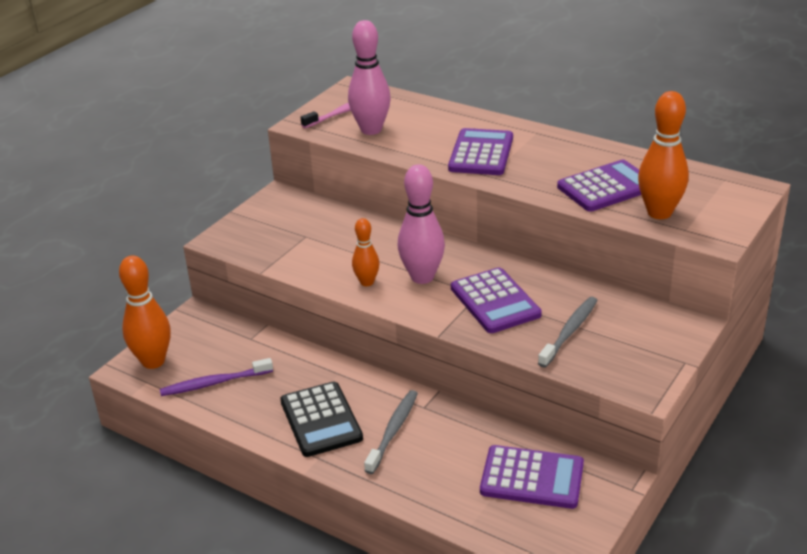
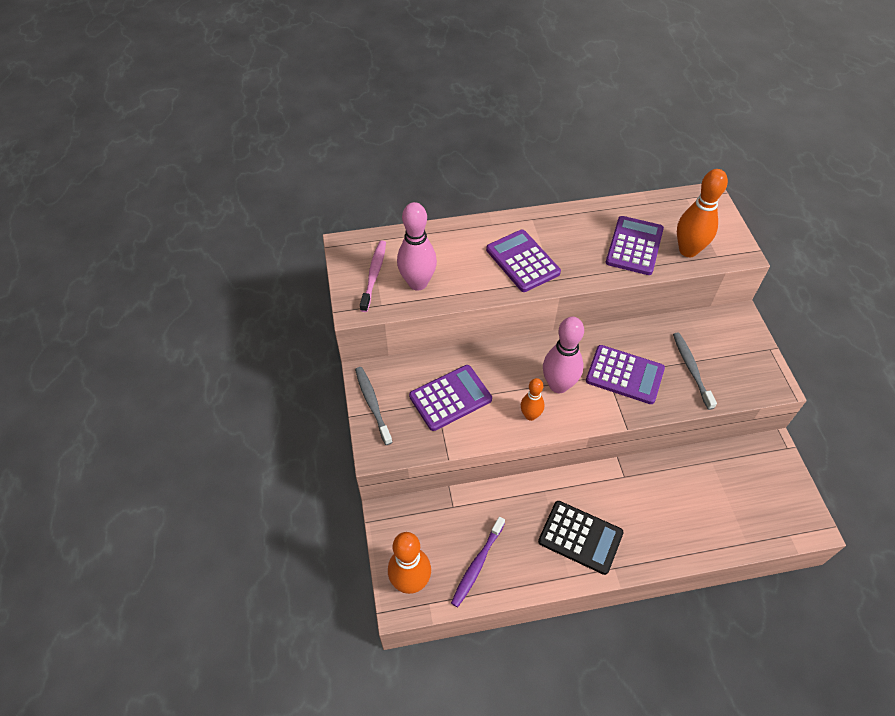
camera: 45 degrees left, 20 degrees up
grey toothbrush [364,390,418,474] -> grey toothbrush moved to [355,367,393,445]
purple calculator [480,445,584,509] -> purple calculator moved to [409,365,492,431]

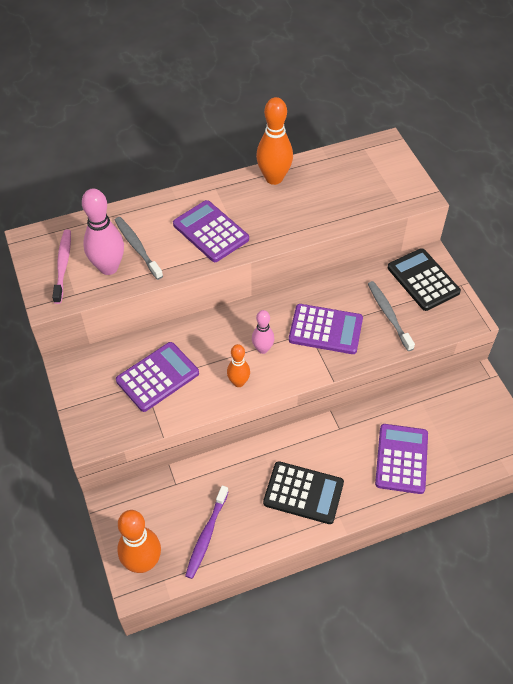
camera: 10 degrees left, 0 degrees up
grey toothbrush [355,367,393,445] -> grey toothbrush moved to [115,217,163,280]
pink bowling pin [543,316,584,393] -> pink bowling pin [252,310,274,354], size x0.59
purple calculator [606,216,664,275] -> purple calculator moved to [375,424,428,494]
orange bowling pin [677,169,728,257] -> orange bowling pin moved to [256,97,293,185]
none -> black calculator [388,248,461,311]

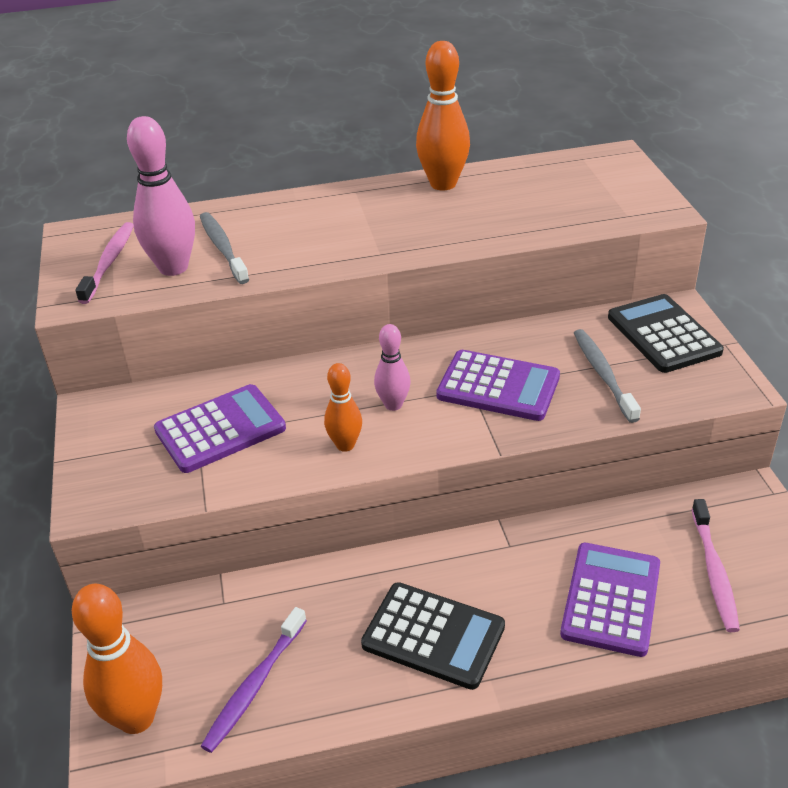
camera: 10 degrees right, 15 degrees down
purple calculator [173,200,249,262] -> none
none -> pink toothbrush [692,499,740,632]

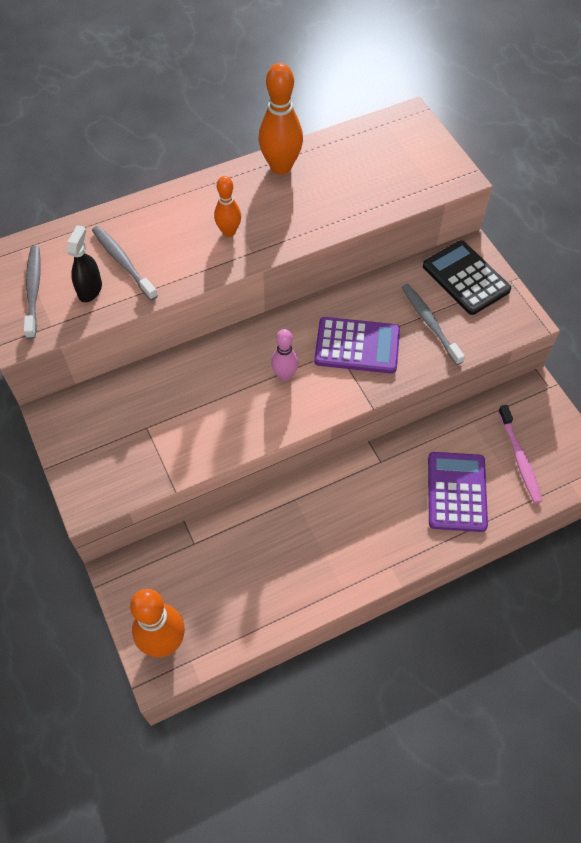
camera: 15 degrees left, 20 degrees up
pink toothbrush [75,222,134,304] -> grey toothbrush [24,246,41,339]
pink bowling pin [127,116,195,276] -> black spray bottle [67,225,102,302]
purple calculator [154,384,286,473] -> none
purple toothbrush [201,607,307,753] -> none
orange bowling pin [324,363,362,452] -> orange bowling pin moved to [214,176,241,237]
black calculator [361,582,505,690] -> none

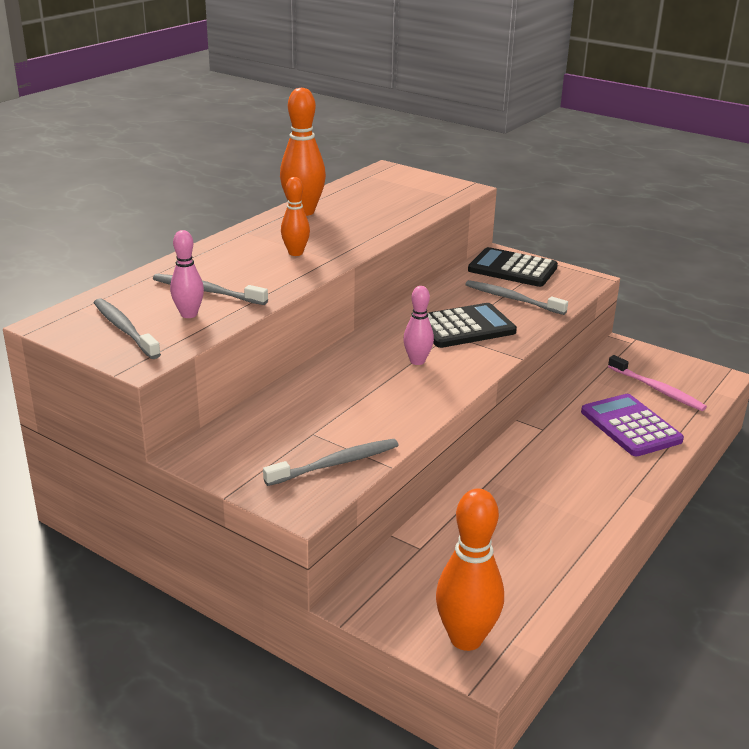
camera: 30 degrees left, 30 degrees down
black spray bottle [67,225,102,302] -> pink bowling pin [170,230,204,318]
purple calculator [314,317,400,374] -> black calculator [428,303,517,348]
none -> grey toothbrush [263,439,399,486]

